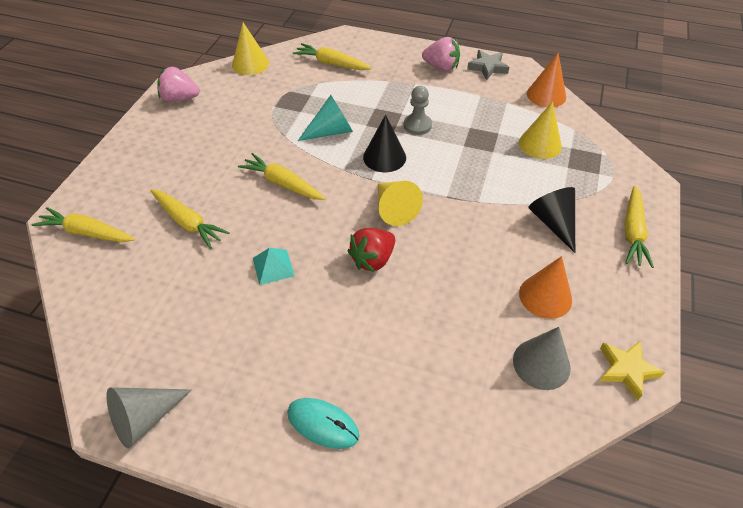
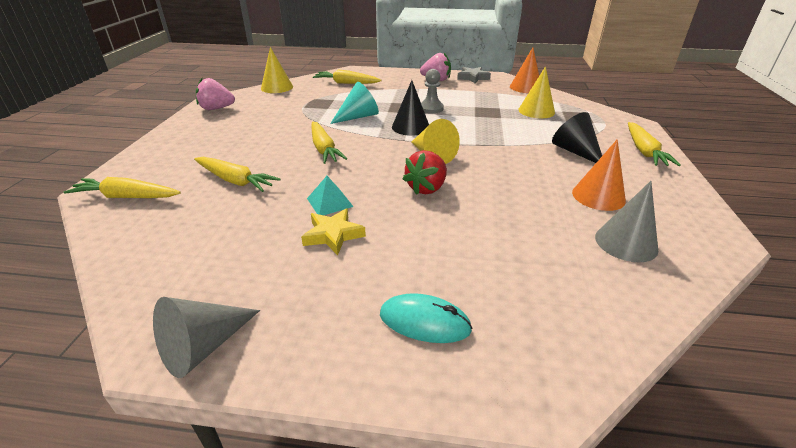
camera: 10 degrees left, 15 degrees down
yellow carrot [238,153,326,200] -> yellow carrot turned 135 degrees counterclockwise [311,122,347,164]
yellow star [599,341,665,400] -> yellow star moved to [301,208,366,256]

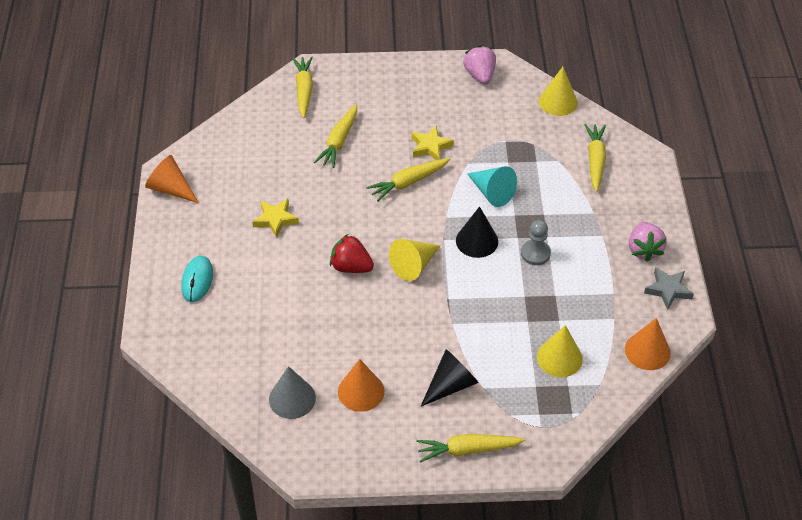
camera: 80 degrees right, 15 degrees up
grey cone [153,297,260,378] -> orange cone [145,155,199,203]
turquoise pyramid [307,176,354,215] -> none
none -> yellow star [411,126,454,160]

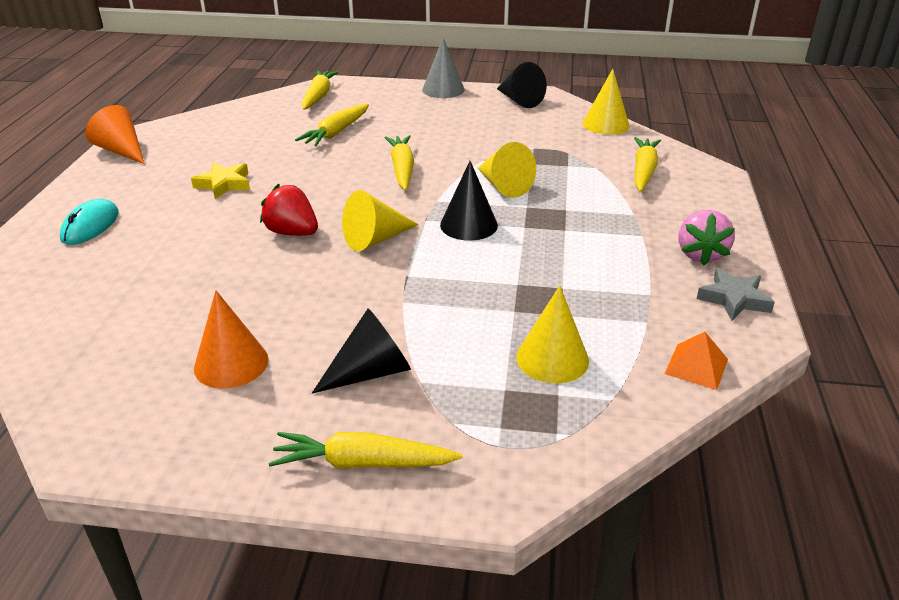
camera: 10 degrees right, 15 degrees down
grey cone [269,366,316,419] -> grey cone moved to [422,38,465,98]
yellow carrot [366,158,450,202] -> yellow carrot turned 105 degrees clockwise [384,135,414,190]
yellow star [411,126,454,160] -> none
pink strawberry [463,45,496,84] -> black cone [497,62,547,108]
turquoise cone [467,166,517,207] -> yellow cone [477,142,536,198]
grey pawn [521,220,551,265] -> none
orange cone [625,318,671,370] -> orange pyramid [665,332,728,390]

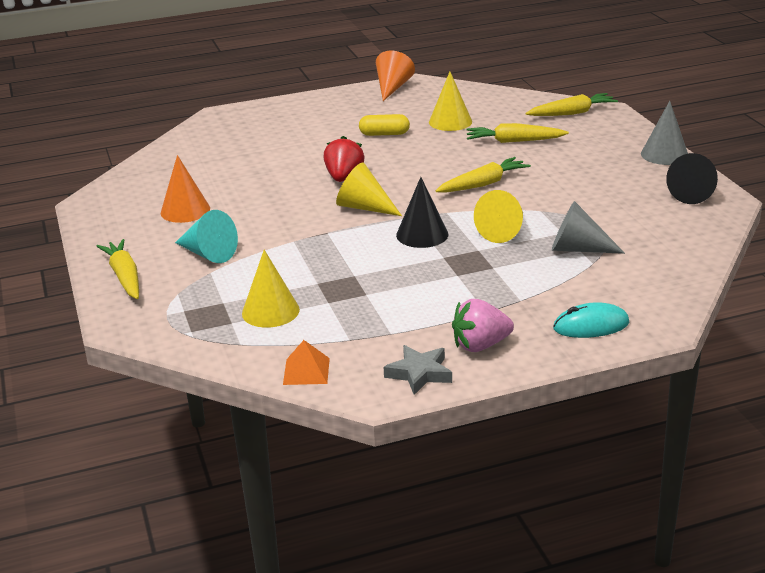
camera: 65 degrees right, 5 degrees down
turquoise mouse [60,199,118,245] -> turquoise mouse moved to [553,302,629,338]
yellow star [191,162,250,199] -> yellow capsule [359,114,410,136]
black cone [312,308,411,393] -> turquoise cone [175,210,238,263]
yellow cone [583,69,629,135] -> yellow cone moved to [429,72,472,131]
yellow carrot [634,137,661,192] -> none
none -> grey cone [552,201,625,254]

